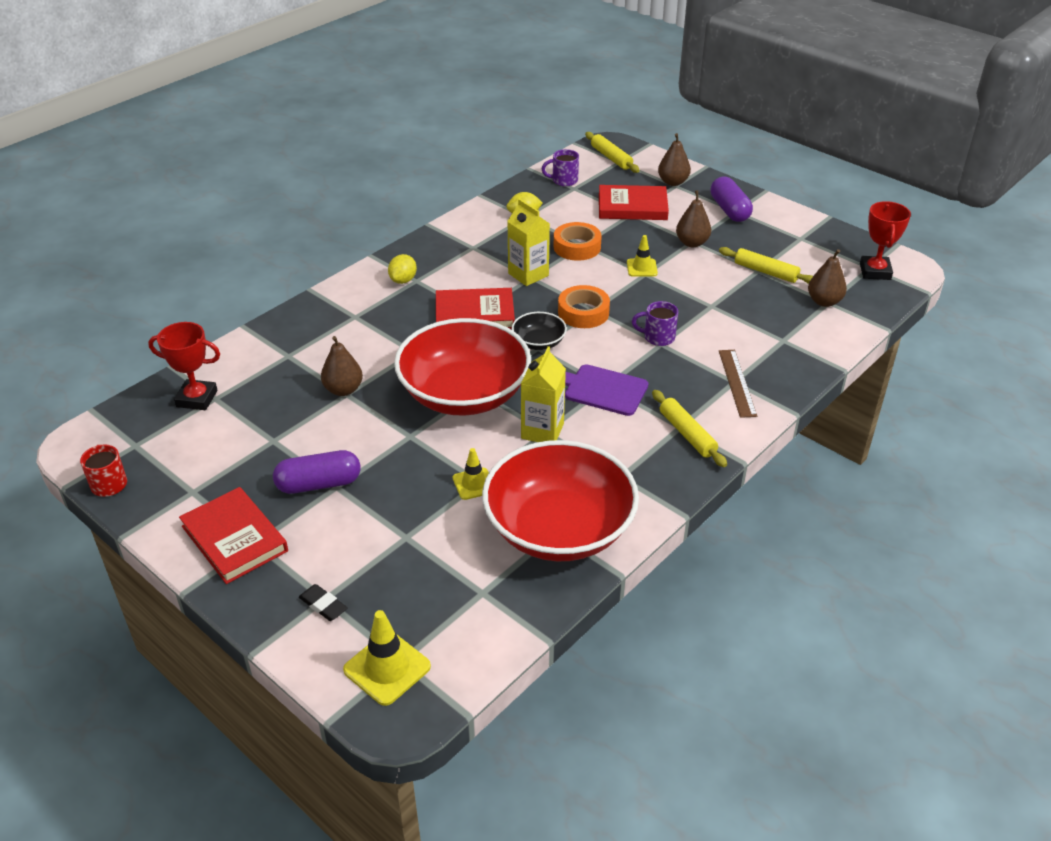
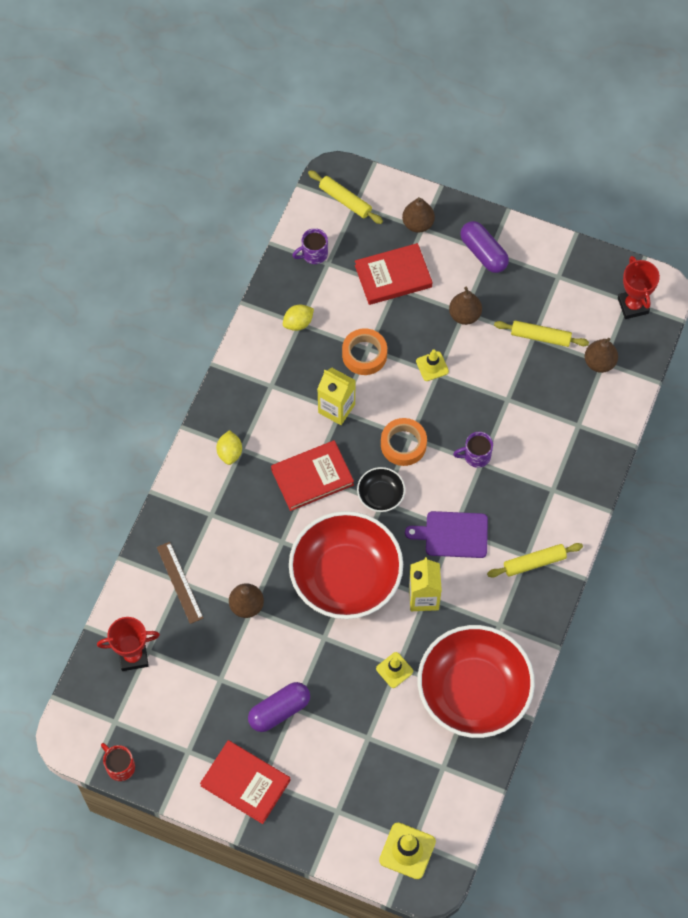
camera: 20 degrees left, 25 degrees up
black eraser [299,584,348,621] -> none
yellow rolling pin [652,390,727,467] -> yellow rolling pin turned 60 degrees counterclockwise [487,543,583,577]
brown ruler [719,350,757,418] -> brown ruler moved to [157,542,203,624]

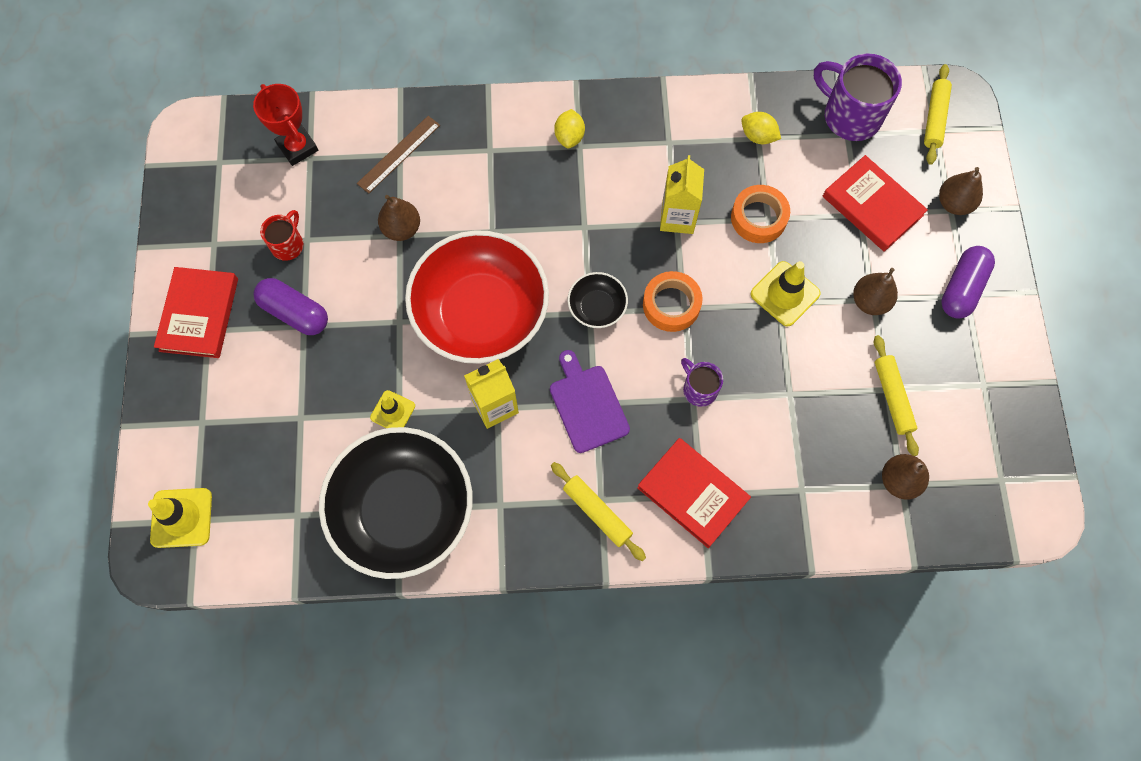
camera: 65 degrees right, 5 degrees up
red mug [101,743,135,781] -> red mug moved to [260,210,304,261]
yellow lemon [216,430,242,465] -> yellow lemon turned 60 degrees counterclockwise [554,109,585,148]
red book [271,440,354,511] -> red book moved to [637,438,751,548]
purple mug [292,228,328,264] -> purple mug [814,53,902,141], size x1.84
yellow traffic cone [416,349,449,381] -> yellow traffic cone [751,261,821,326], size x1.56
red bowl [418,625,535,738] -> black bowl [319,427,473,579]
red trophy [618,256,660,319] -> none

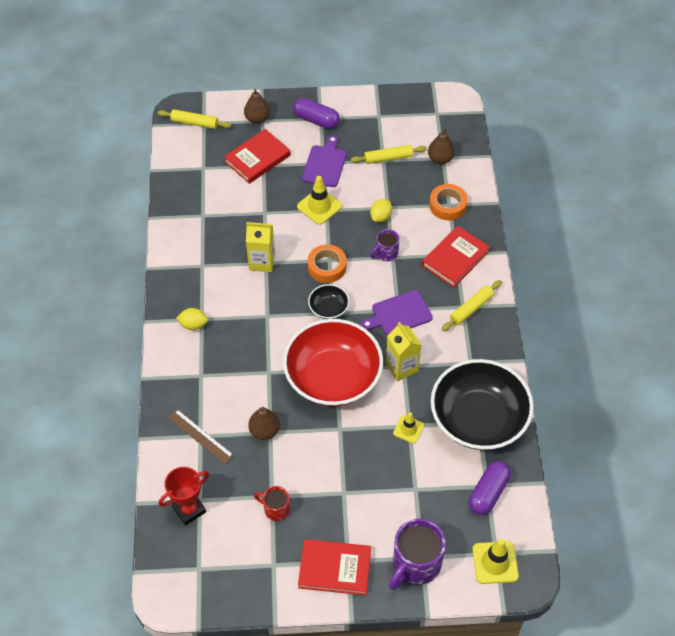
camera: 90 degrees left, 15 degrees down
purple capsule [254,278,328,335] -> purple capsule moved to [469,461,511,515]
orange tape [731,185,790,243] -> orange tape moved to [429,184,468,220]
yellow lemon [741,112,781,144] -> yellow lemon moved to [370,199,392,222]
purple mug [814,53,902,141] -> purple mug moved to [389,518,446,590]
brown pear [853,268,898,315] -> purple cutting board [302,136,347,187]

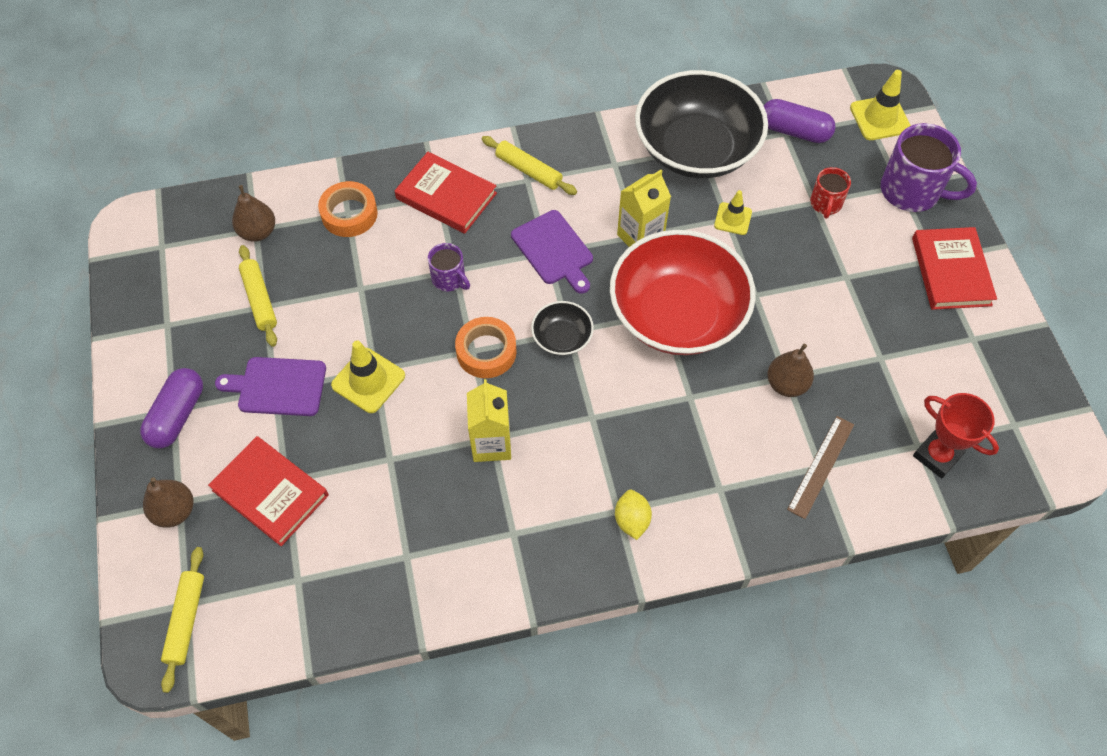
camera: 100 degrees left, 5 degrees up
red mug [254,486,290,521] -> red mug moved to [810,167,851,219]
yellow lemon [370,199,392,222] -> none

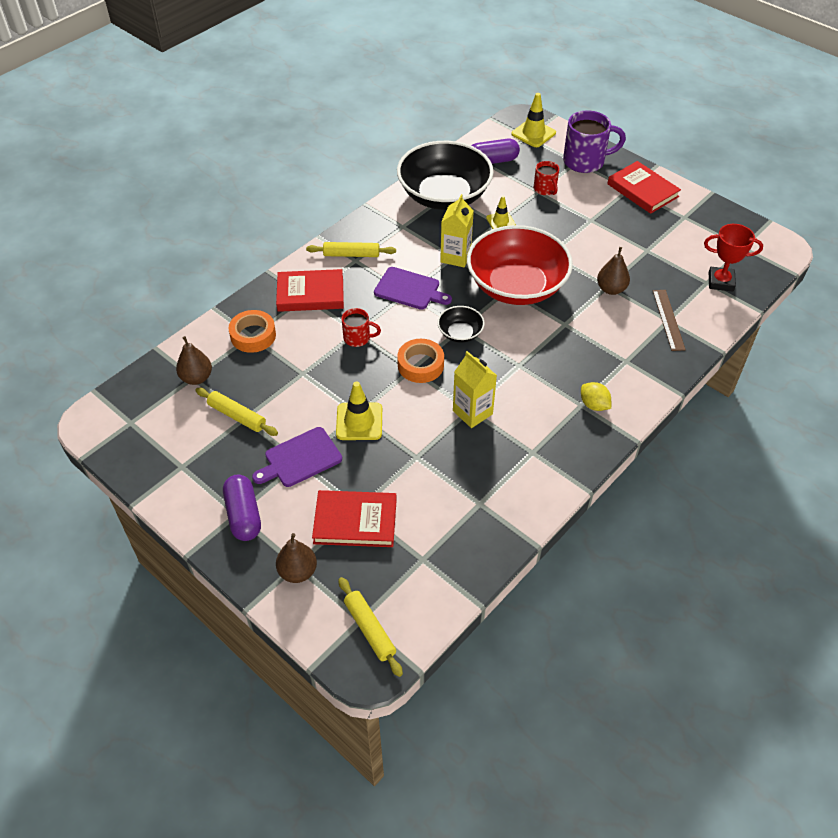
camera: 35 degrees left, 10 degrees down
purple mug [428,243,470,291] -> red mug [342,308,381,347]

